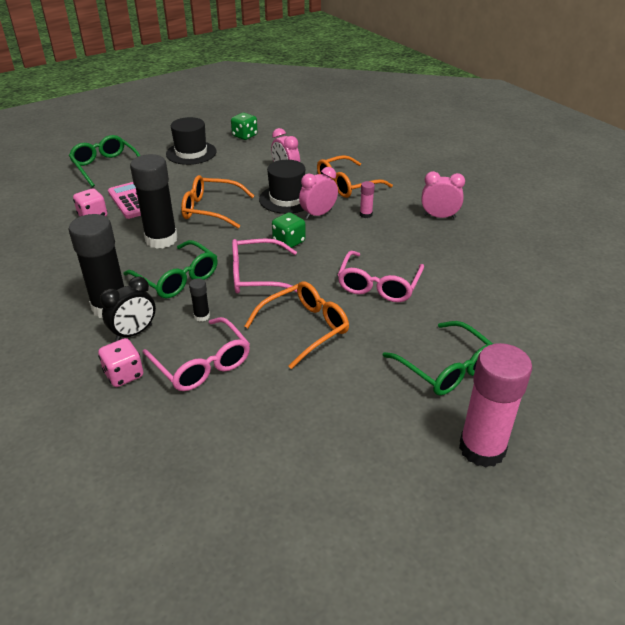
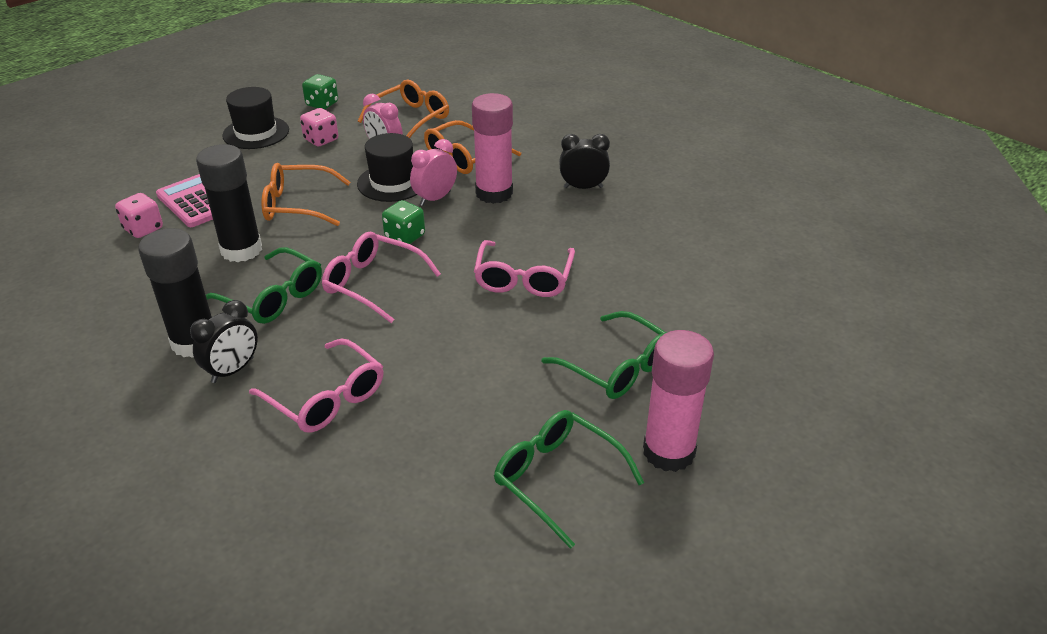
camera: 10 degrees left, 0 degrees up
green glasses [69,135,140,187] -> green glasses moved to [494,410,644,549]
pink dice [98,338,143,387] -> pink dice moved to [300,108,338,147]
black glue stick [189,278,210,322] -> none
pink glasses [232,238,297,293] -> pink glasses turned 45 degrees clockwise [322,232,441,323]
orange glasses [244,281,349,369] -> orange glasses moved to [358,80,449,138]
pink glue stick [360,181,375,218] -> pink glue stick [472,93,513,204], size x2.36
pink clock [421,171,465,218] -> black clock [559,134,610,189]

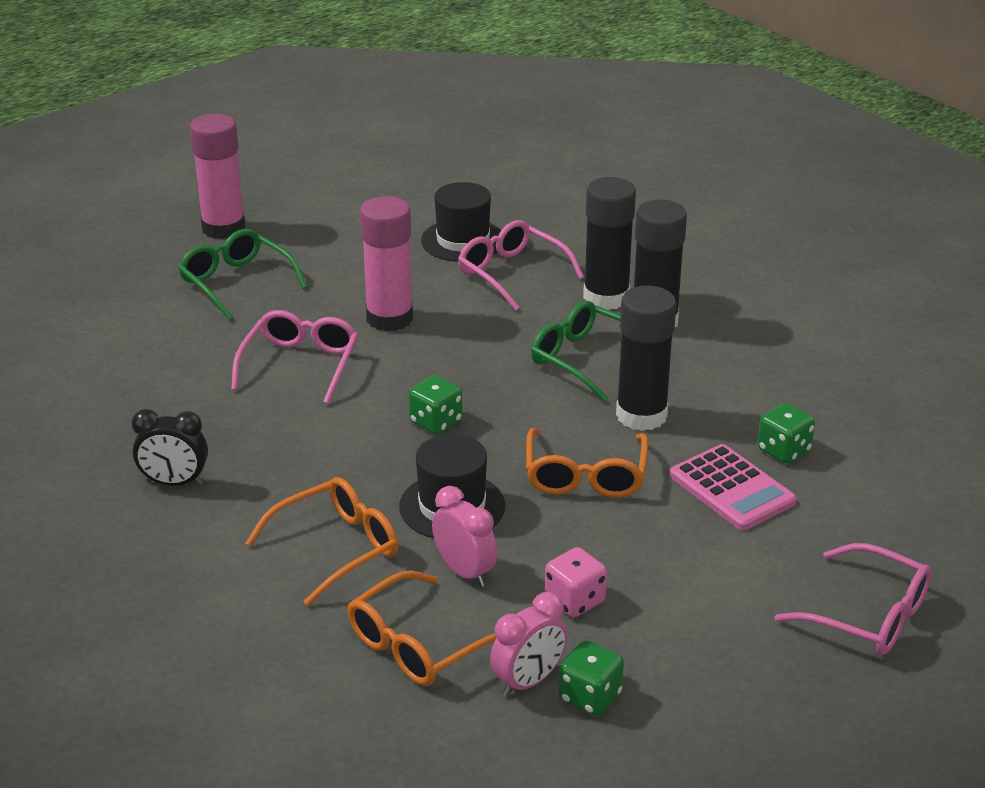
camera: 175 degrees left, 5 degrees down
pink dice [115,193,163,238] -> green dice [757,403,815,464]
black clock [190,300,258,383] -> black glue stick [583,177,636,310]
black hat [222,87,289,149] -> black hat moved to [421,182,501,262]
orange glasses [262,163,351,226] -> orange glasses turned 90 degrees clockwise [526,428,649,498]
pink glasses [322,232,441,323] -> pink glasses moved to [775,543,932,655]
pink clock [410,139,457,206] -> pink clock moved to [490,592,568,697]
pink glue stick [472,93,513,204] -> pink glue stick moved to [360,196,413,331]
green glasses [494,410,644,549] -> none

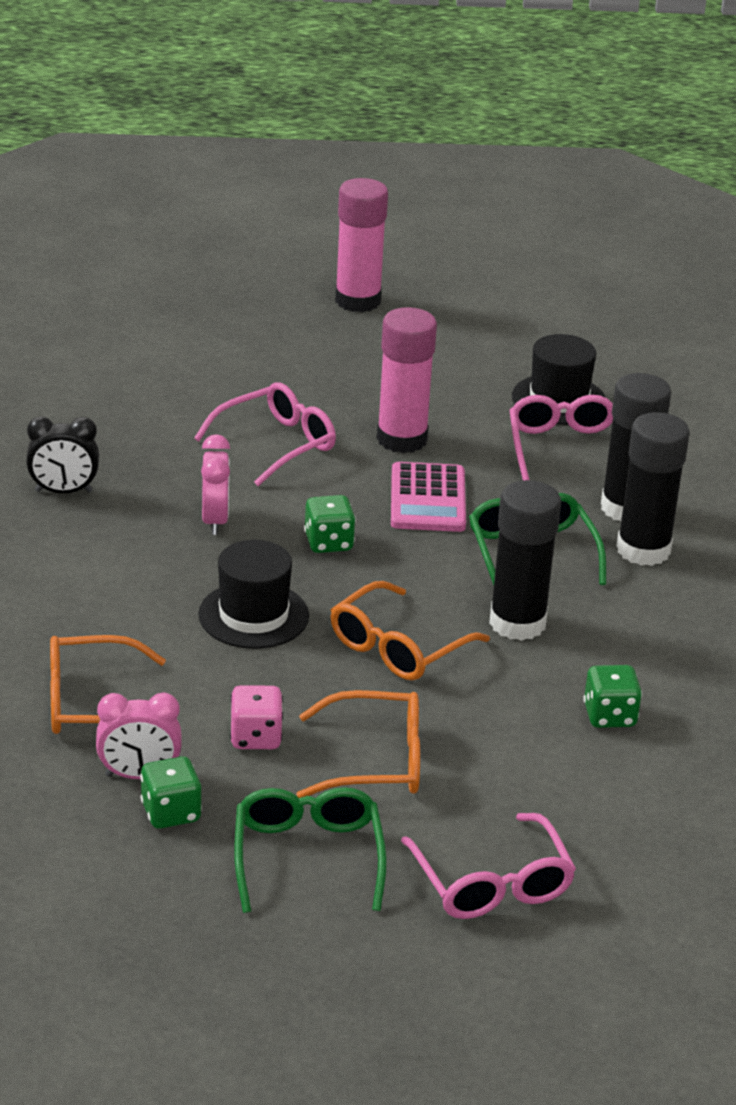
camera: 35 degrees right, 0 degrees up
black clock [132,409,208,486] -> black clock turned 45 degrees counterclockwise [26,416,99,493]
green glasses [178,229,307,321] -> green glasses moved to [234,787,387,913]
orange glasses [246,477,398,606] -> orange glasses moved to [296,690,420,798]
pink clock [432,486,498,587] -> pink clock moved to [201,434,230,535]
pink calculator [670,444,797,530] -> pink calculator moved to [391,462,466,532]

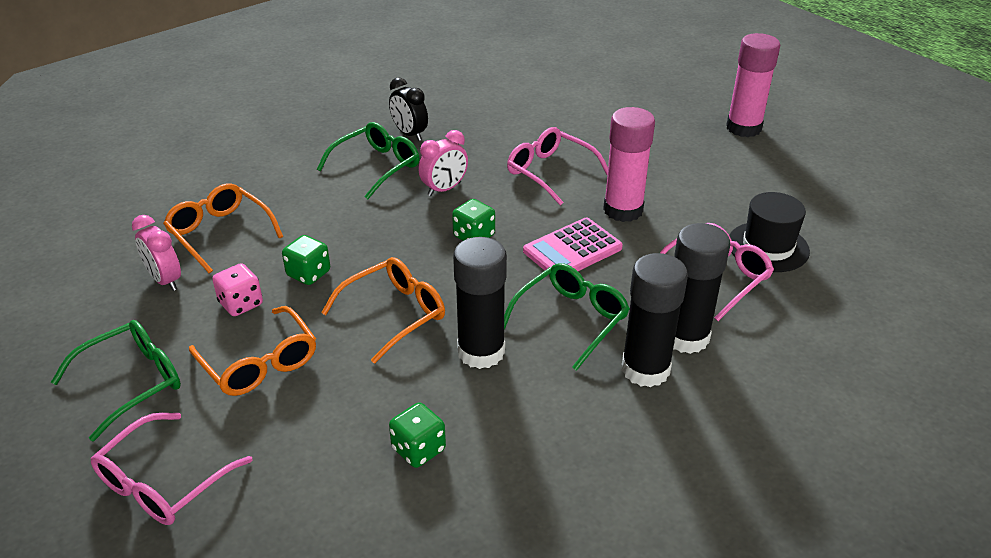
camera: 55 degrees right, 5 degrees up
green dice [140,756,202,829] -> green dice moved to [282,235,330,285]
pink glasses [194,382,336,486] -> pink glasses turned 150 degrees counterclockwise [507,127,608,206]
black hat [198,540,309,649] -> none
orange glasses [331,581,490,680] -> orange glasses turned 135 degrees clockwise [321,257,445,364]
none -> green glasses [317,122,419,199]

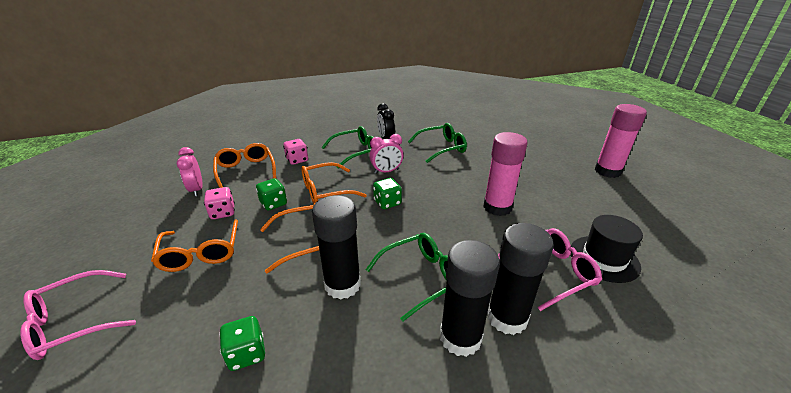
camera: 20 degrees right, 5 degrees down
green glasses [51,320,181,442] -> green glasses moved to [408,123,467,163]
pink glasses [507,127,608,206] -> none
pink calculator [523,217,623,271] -> none
none -> pink dice [283,139,308,165]
none -> orange glasses [301,162,367,204]

